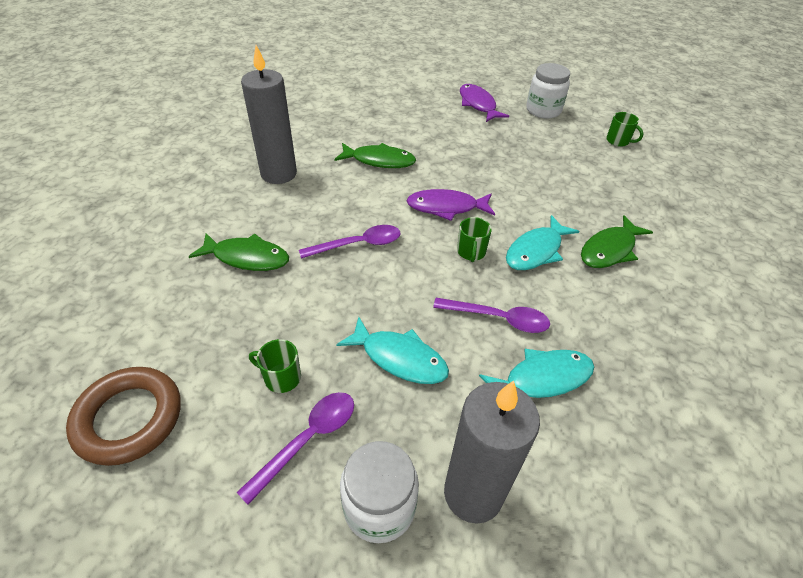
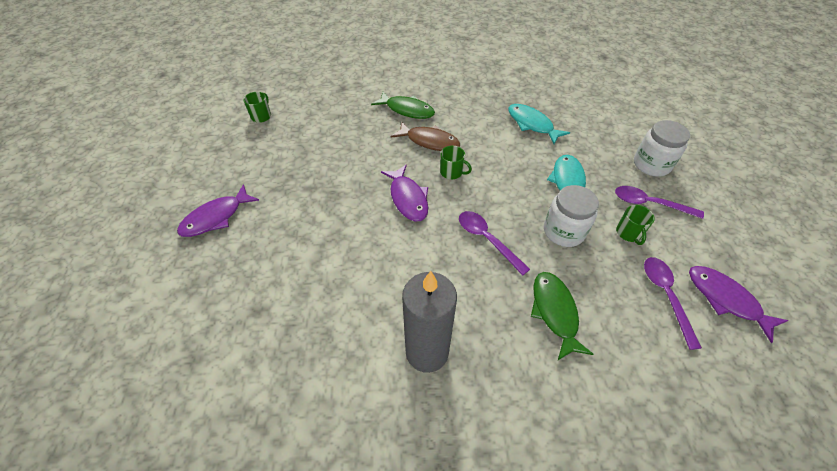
camera: 110 degrees left, 5 degrees up
brown ring [66,367,181,466] -> purple fish [689,266,788,343]
green fish [334,143,416,168] -> none
purple spoon [433,298,550,333] -> purple spoon moved to [644,257,702,350]
grey candle [444,380,540,524] -> none
green mug [457,217,492,262] -> green mug turned 45 degrees clockwise [440,146,472,179]
turquoise fish [506,215,579,270] -> brown fish [391,121,460,151]
white jar [526,63,570,119] -> white jar moved to [544,185,599,247]

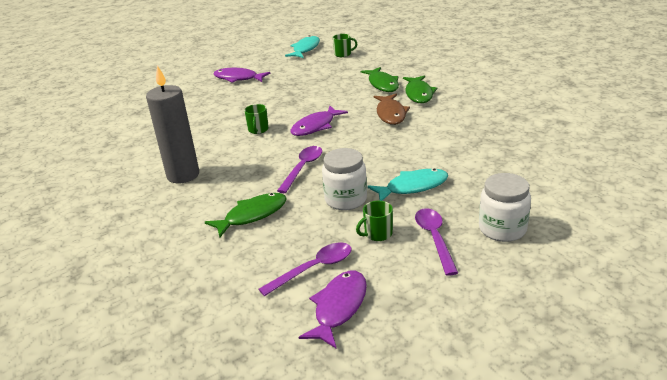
camera: 65 degrees right, 20 degrees down
green mug [440,146,472,179] -> green mug moved to [244,104,269,134]
turquoise fish [508,104,570,144] -> turquoise fish moved to [285,35,320,58]
none -> green fish [361,67,399,92]

